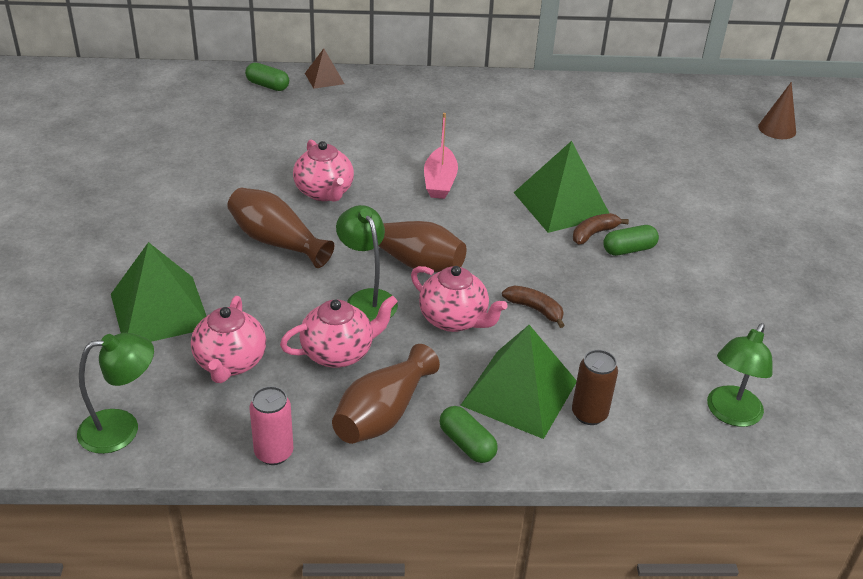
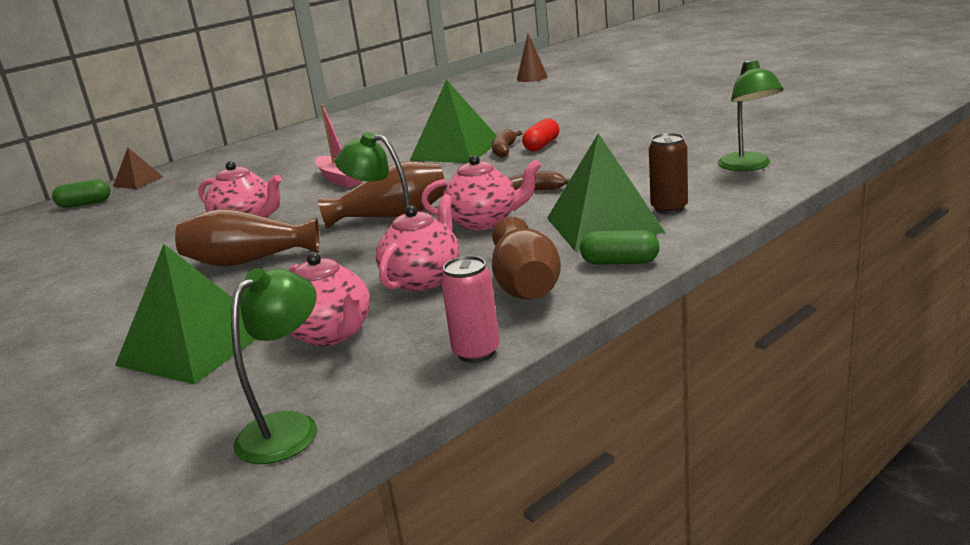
camera: 35 degrees left, 15 degrees down
green capsule [603,225,659,256] -> red capsule [522,118,559,151]

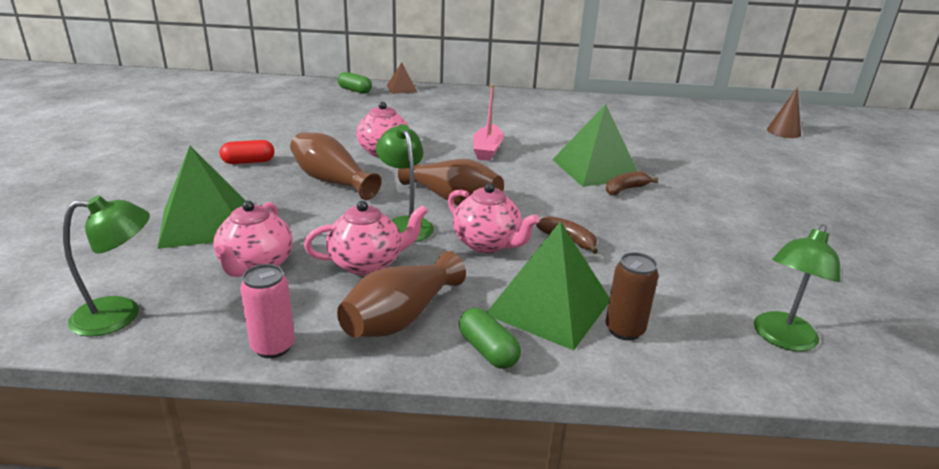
camera: 40 degrees right, 5 degrees up
red capsule [522,118,559,151] -> red capsule moved to [220,140,275,164]

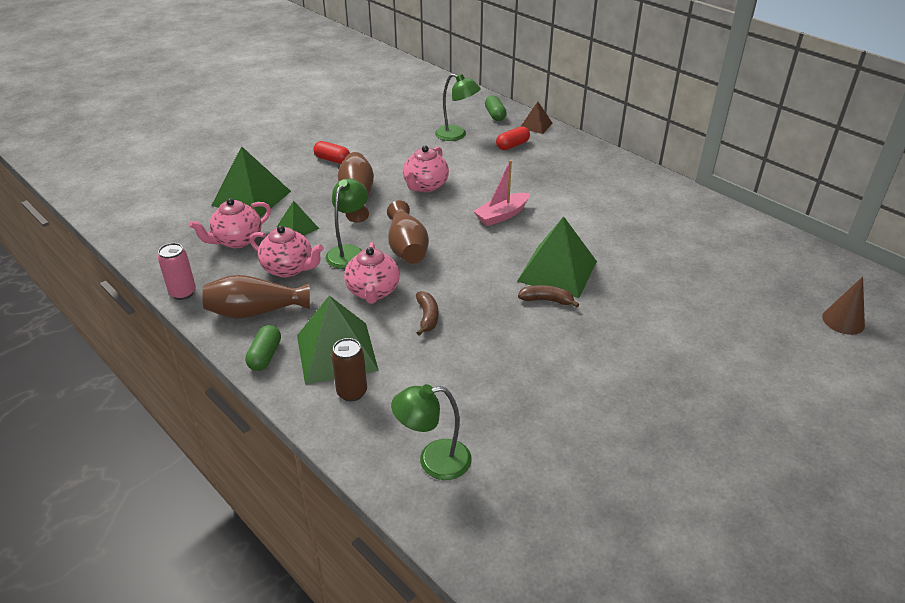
camera: 45 degrees right, 10 degrees up
green lamp [63,195,150,337] -> green lamp moved to [435,73,481,141]
none -> green pyramid [277,201,319,236]
none -> red capsule [496,126,530,150]

